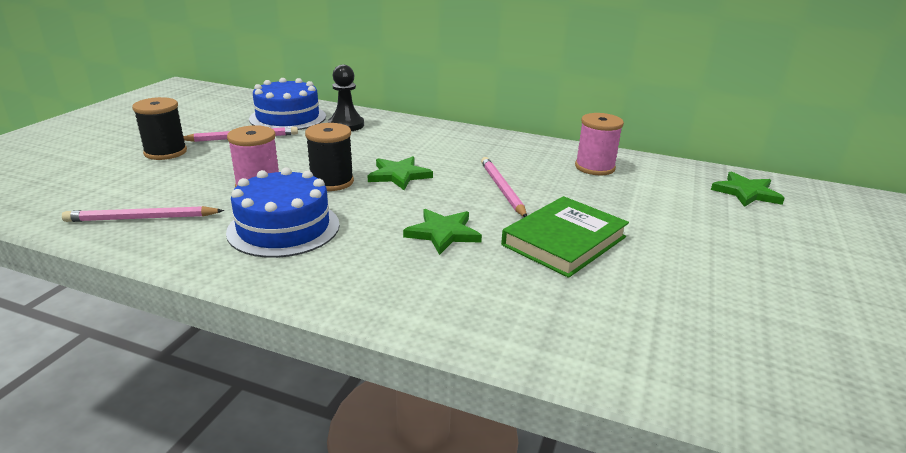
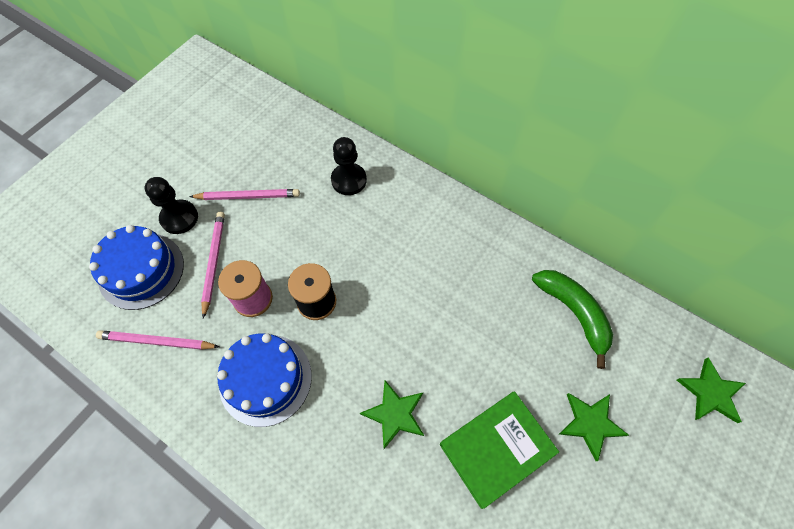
camera: 15 degrees right, 35 degrees up
black spool [132,97,187,160] -> black pawn [144,177,198,234]
blue cake [249,78,326,130] -> blue cake moved to [89,225,184,310]
green star [368,156,433,190] -> green star moved to [559,393,629,461]
pink pencil [481,157,527,217] -> pink pencil moved to [201,212,225,319]
pink spool [575,113,624,175] -> green banana [532,270,613,369]

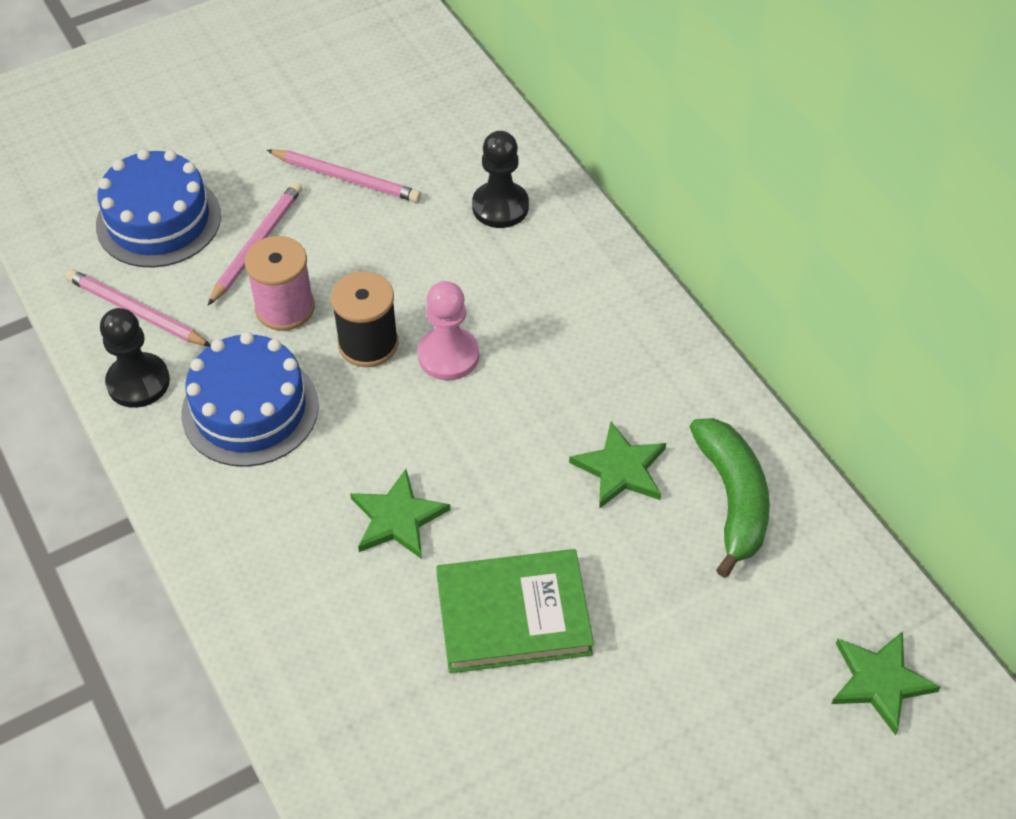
camera: 25 degrees right, 10 degrees down
black pawn [144,177,198,234] -> black pawn moved to [100,308,170,408]
green star [559,393,629,461] -> green star moved to [569,422,666,509]
none -> pink pawn [418,281,479,381]

